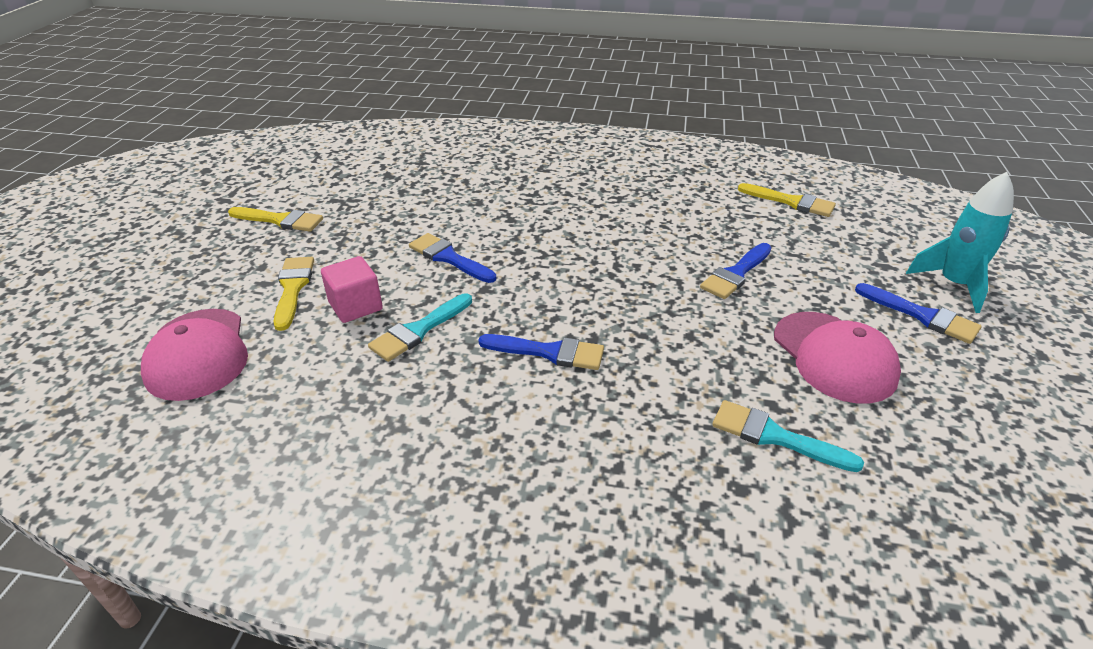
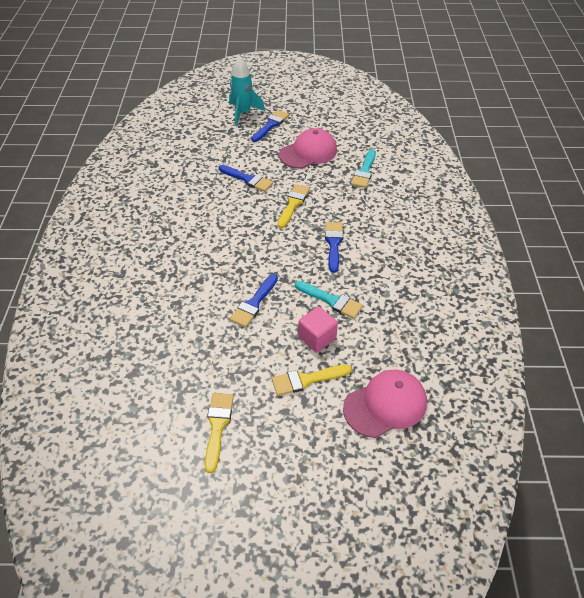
camera: 100 degrees left, 10 degrees up
yellow brush [738,183,836,217] -> yellow brush moved to [277,184,310,228]

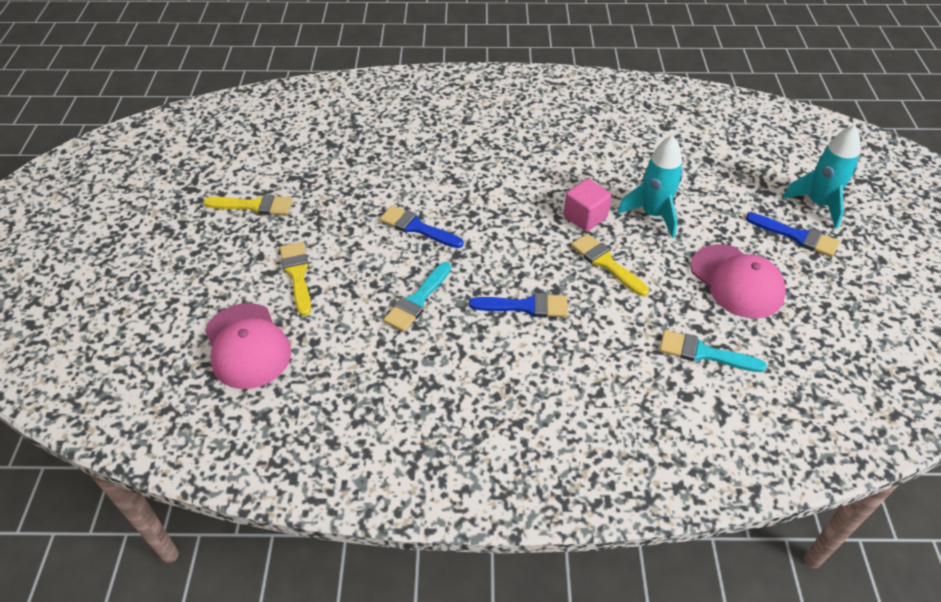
camera: 90 degrees right, 0 degrees up
blue brush [219,165,273,192] -> turquoise rocket [617,135,683,238]
yellow brush [277,184,310,228] -> yellow brush turned 150 degrees counterclockwise [571,233,649,296]
pink cube [298,306,338,352] -> pink cube moved to [564,179,612,232]

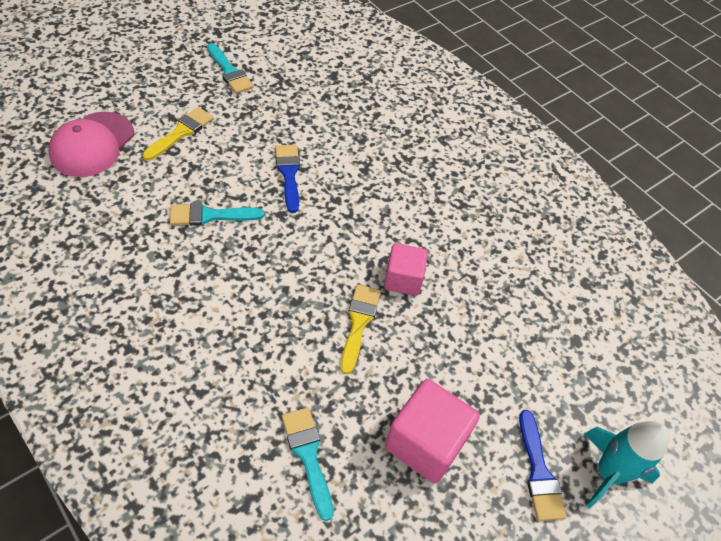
camera: 45 degrees right, 5 degrees up
yellow brush [203,194,292,215] -> turquoise brush [207,43,254,94]
blue brush [469,293,568,317] -> none
turquoise rocket [617,135,683,238] -> none
pink cap [691,244,786,319] -> pink cube [385,379,480,484]

